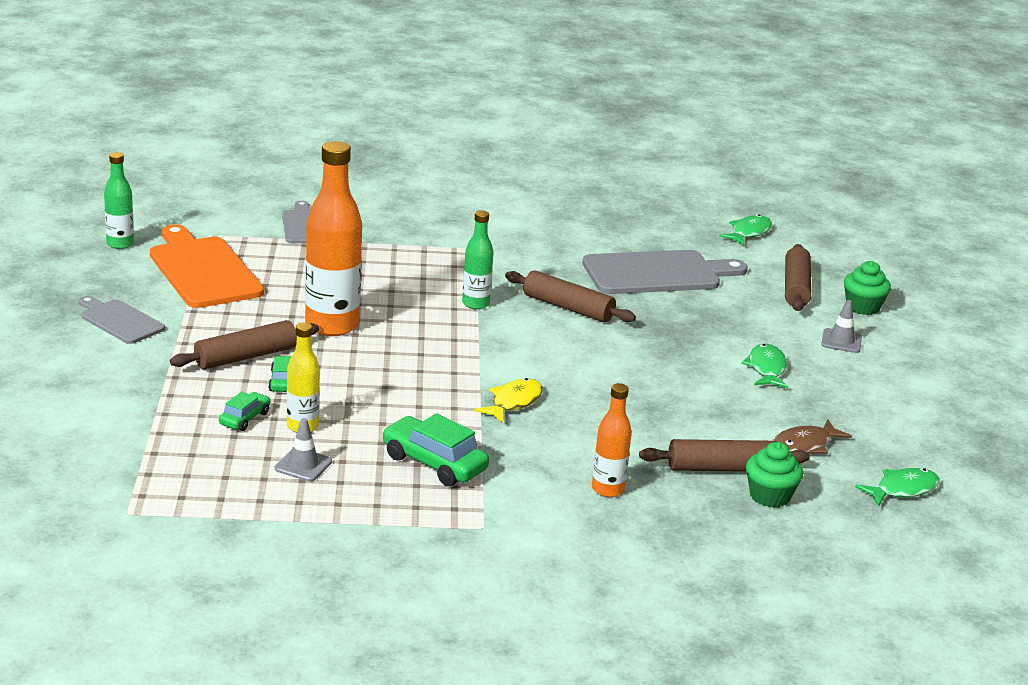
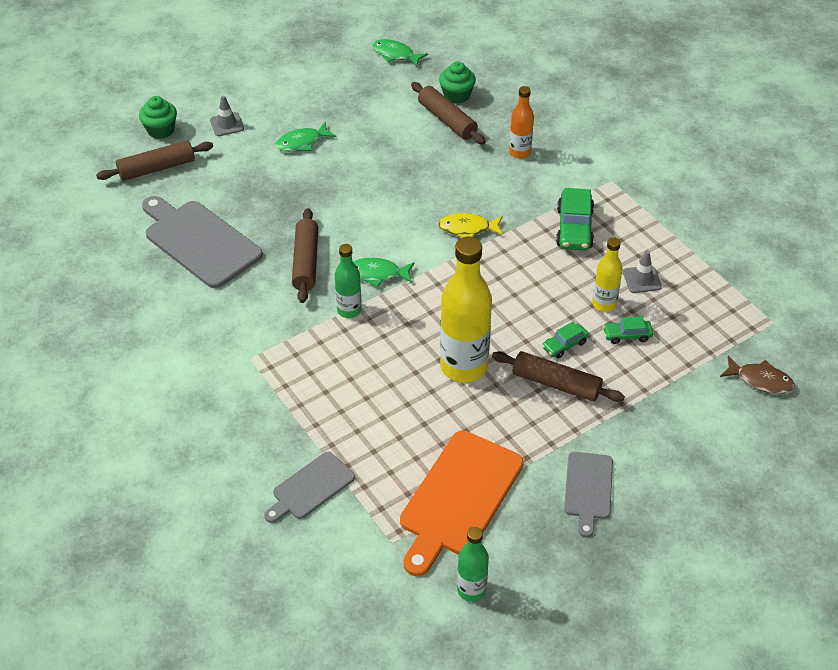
camera: 120 degrees left, 20 degrees up
orange bottle [305,141,362,336] -> yellow bottle [440,236,492,383]
green fish [719,214,772,245] -> green fish moved to [353,258,415,287]
brown fish [773,420,852,454] -> brown fish moved to [720,355,795,394]

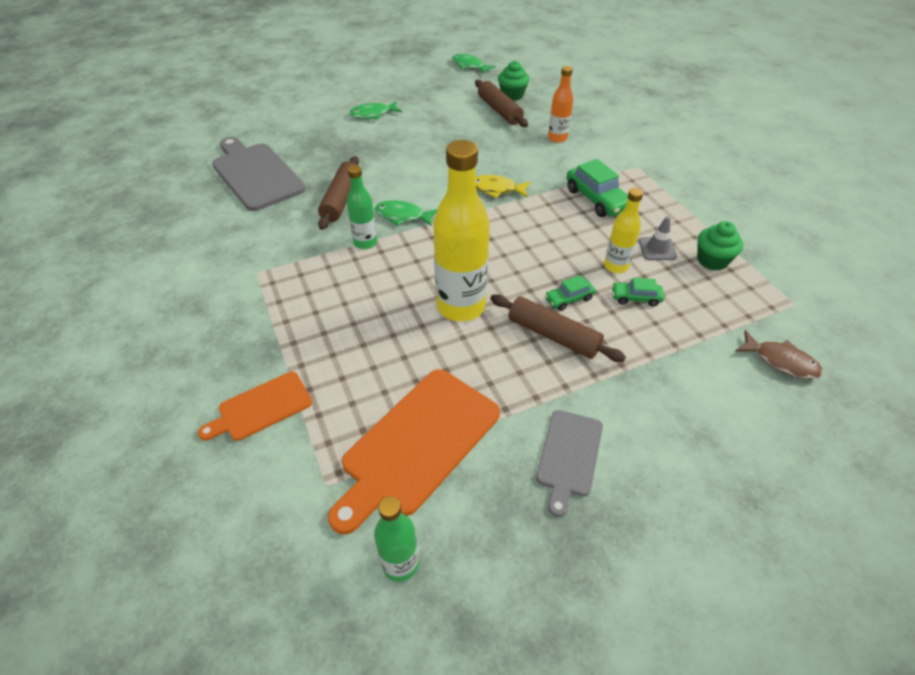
camera: 10 degrees right, 0 degrees up
brown rolling pin [96,141,213,181] -> none
green cupcake [139,96,177,139] -> green cupcake moved to [697,221,743,270]
grey traffic cone [210,96,244,136] -> none
grey cutting board [264,452,355,523] -> orange cutting board [198,371,312,441]
green car [556,188,594,251] -> green car turned 45 degrees counterclockwise [566,159,628,217]

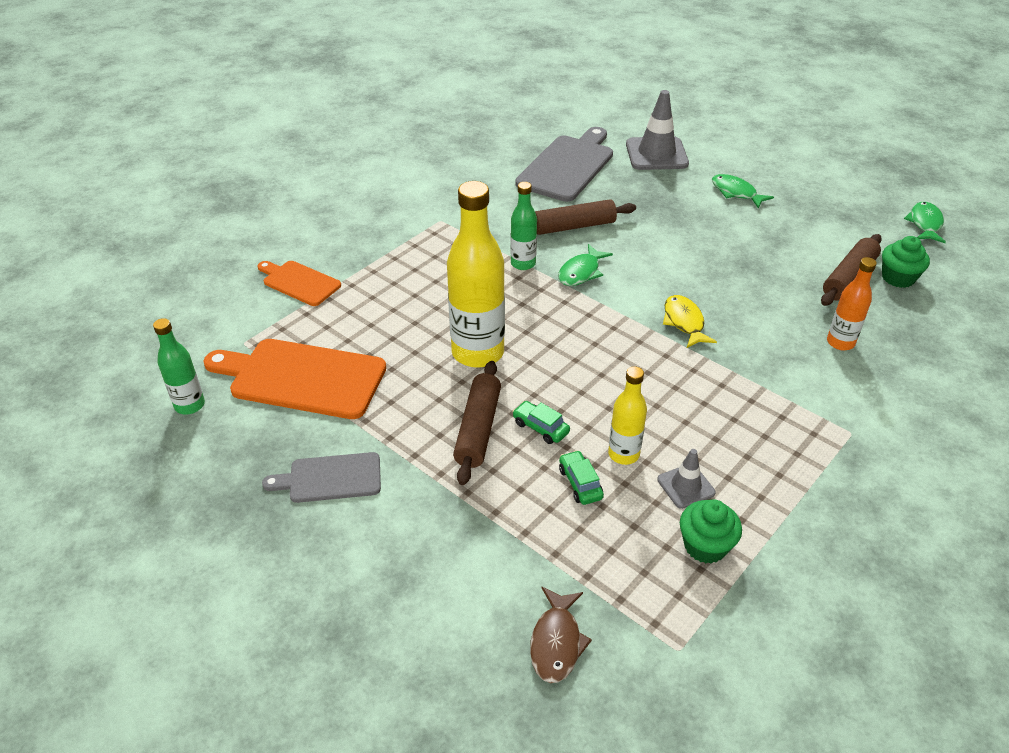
camera: 65 degrees right, 5 degrees down
green fish [374,200,437,226] -> green fish turned 135 degrees counterclockwise [558,244,613,286]
green car [566,159,628,217] -> none
none -> grey traffic cone [626,90,689,170]

